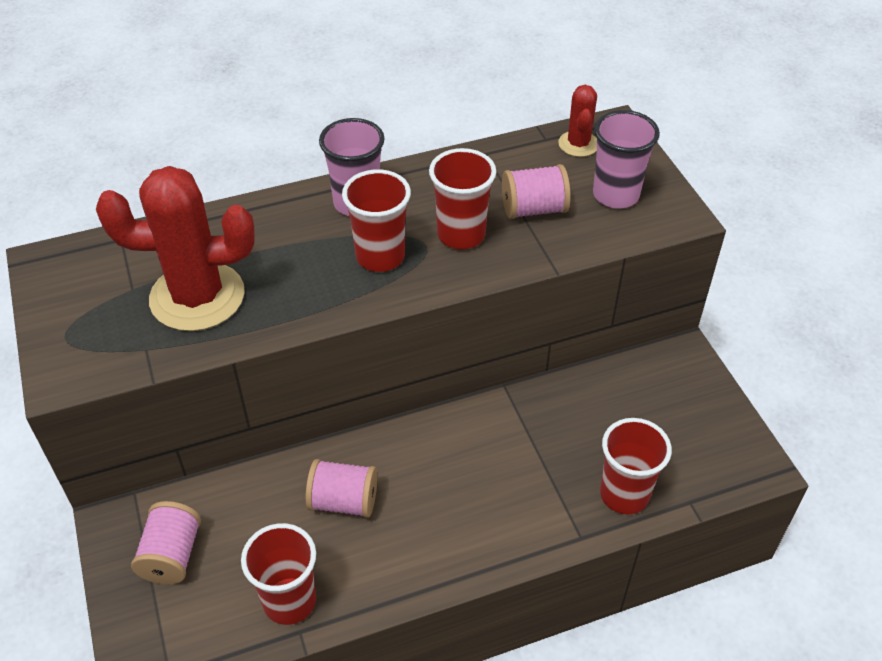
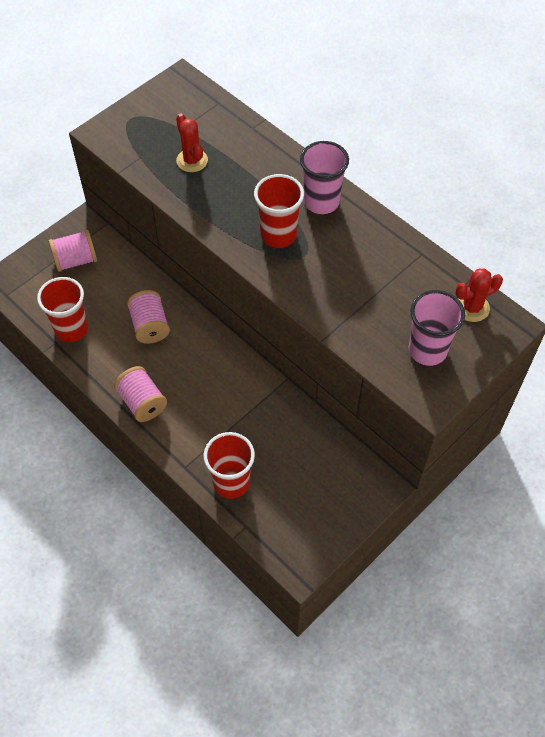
camera: 65 degrees right, 10 degrees up
red cactus [96,166,255,331] -> red cactus [176,113,208,172], size x0.50
red cup [429,148,496,249] -> none
pink spool [502,164,571,219] -> pink spool moved to [114,366,167,422]

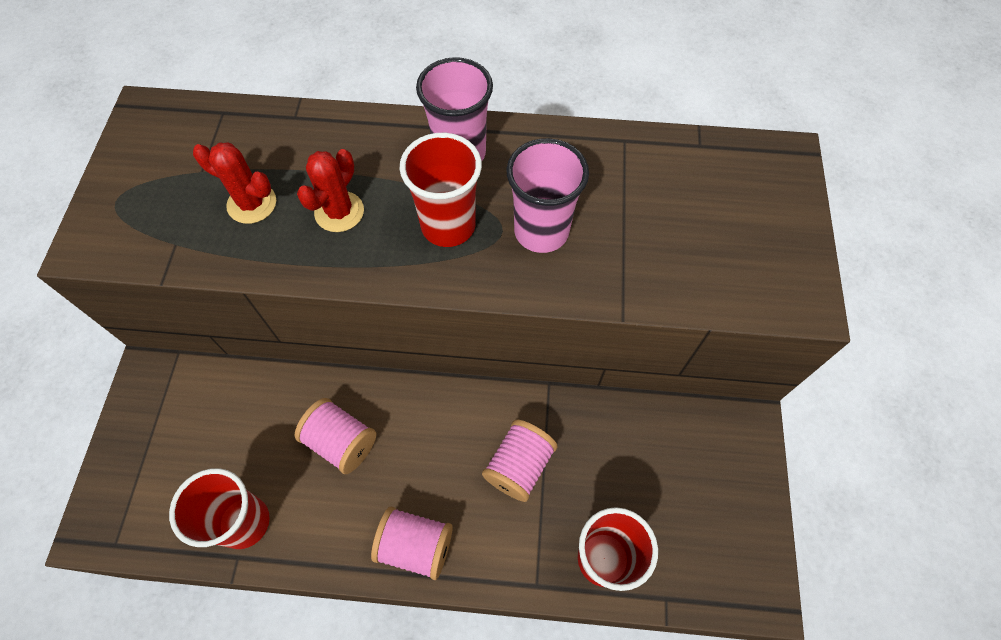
camera: 40 degrees left, 5 degrees up
pink spool [49,230,97,272] -> pink spool moved to [482,420,558,502]
pink cup [409,290,465,366] -> pink cup moved to [506,138,589,253]
red cactus [455,269,503,322] -> red cactus moved to [297,149,364,232]

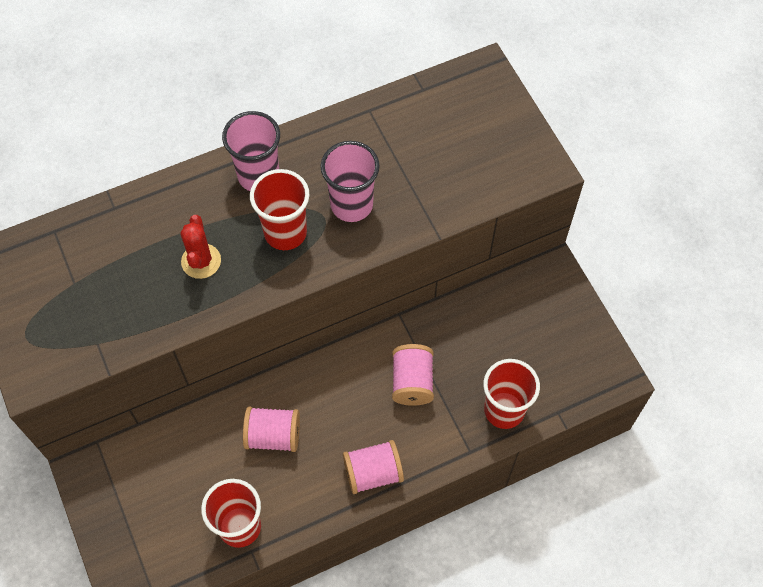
camera: 30 degrees left, 0 degrees up
red cactus [193,143,276,224] -> none

